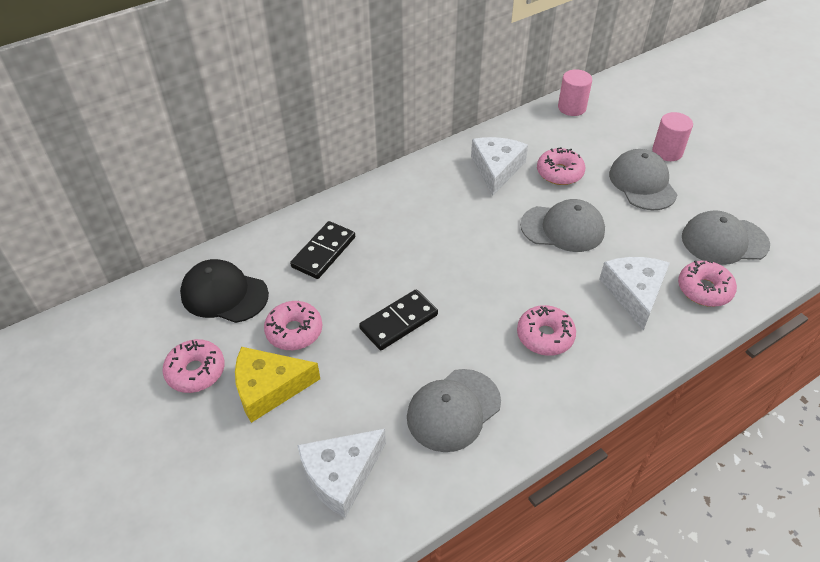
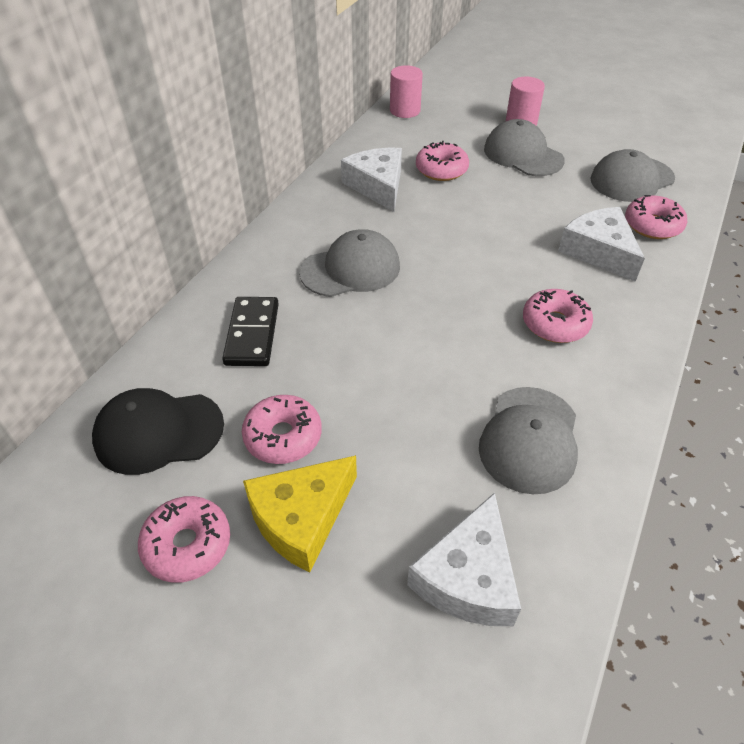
camera: 30 degrees left, 0 degrees up
black domino [359,289,438,350] -> none
grey cap [520,199,605,252] -> grey cap moved to [299,229,400,297]

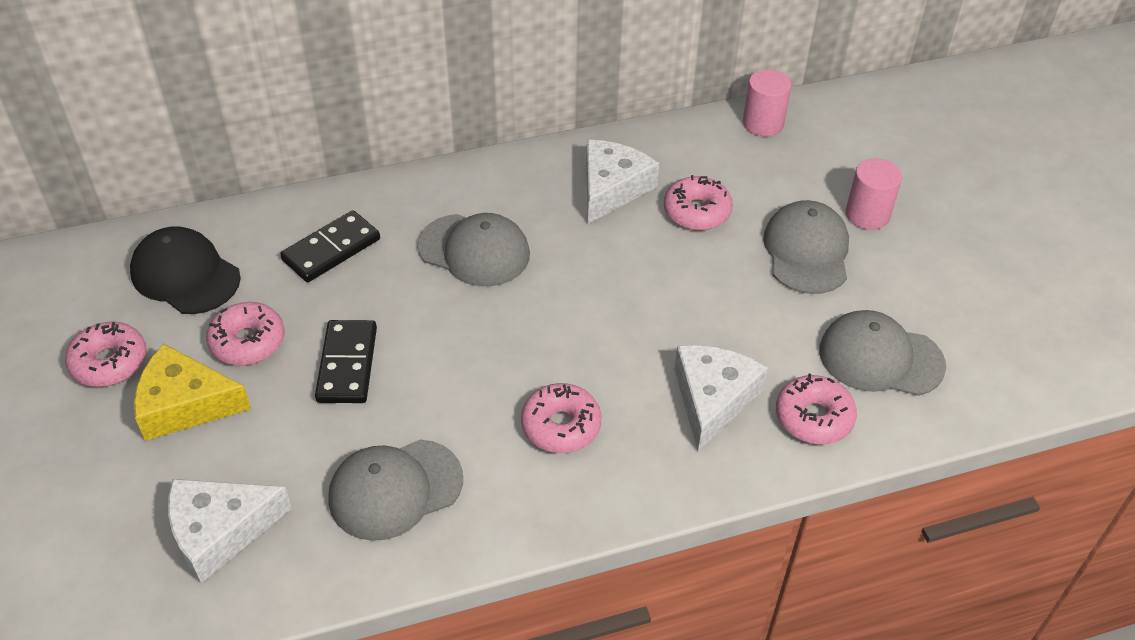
camera: 45 degrees right, 0 degrees up
none -> black domino [315,320,377,403]

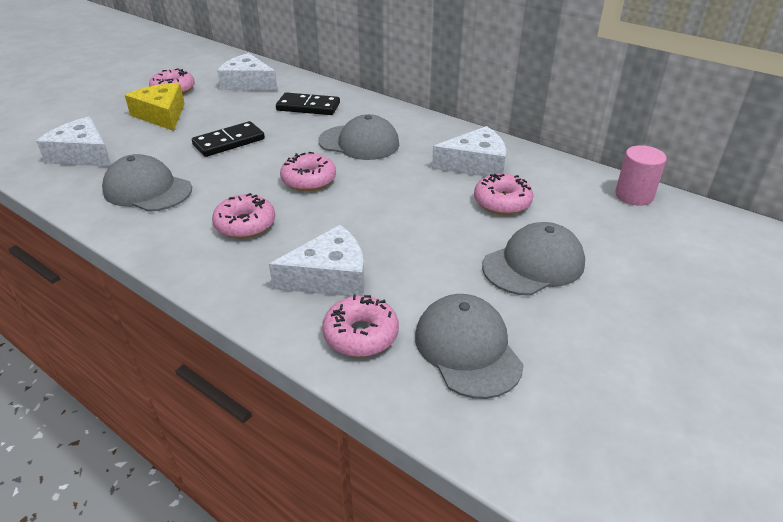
camera: 55 degrees right, 10 degrees down
black cap [130,226,241,314] -> white cheese [217,53,278,90]
pink donut [206,302,284,365] -> pink donut moved to [280,152,336,191]
grey cap [417,213,530,286] -> grey cap turned 60 degrees counterclockwise [318,114,399,160]
pink cylinder [846,158,902,230] -> none

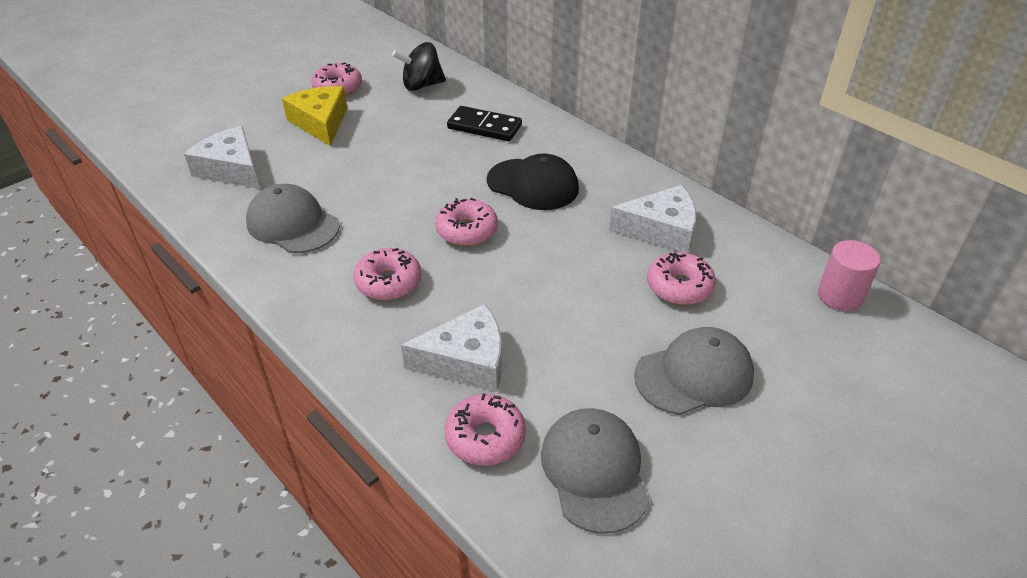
camera: 10 degrees right, 5 degrees up
black domino [192,121,265,157] -> none
white cheese [217,53,278,90] -> black spinning top [392,42,446,91]
grey cap [318,114,399,160] -> black cap [487,153,579,210]

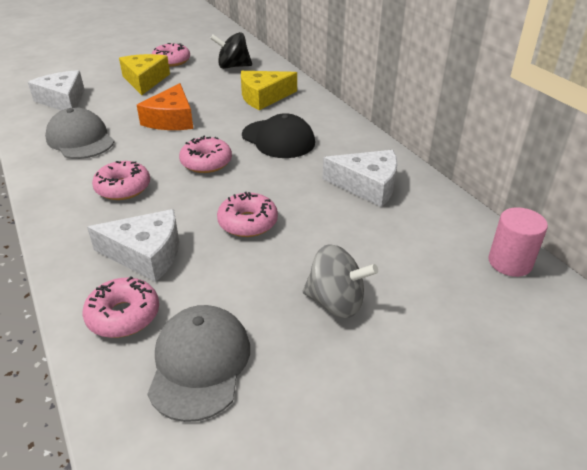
camera: 15 degrees right, 5 degrees down
black domino [447,106,522,141] -> yellow cheese [241,71,297,110]
grey cap [634,327,754,415] -> grey spinning top [303,244,378,318]
pink donut [647,252,716,305] -> pink donut moved to [217,192,278,237]
none -> orange cheese [137,83,193,130]

